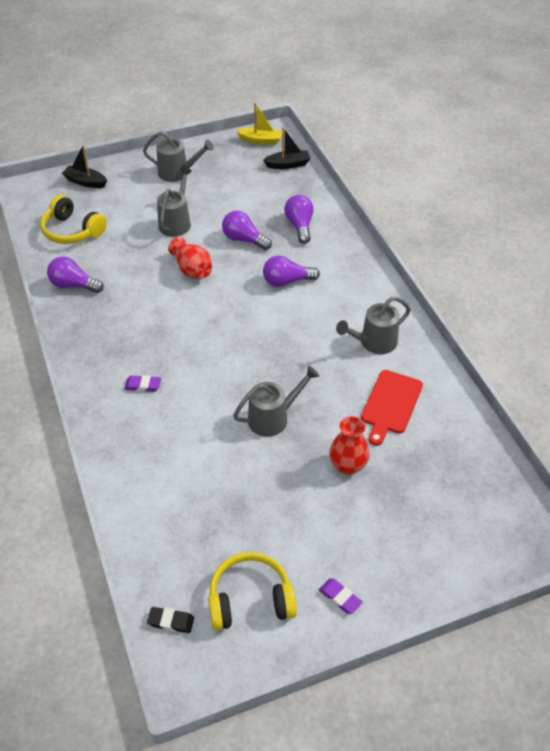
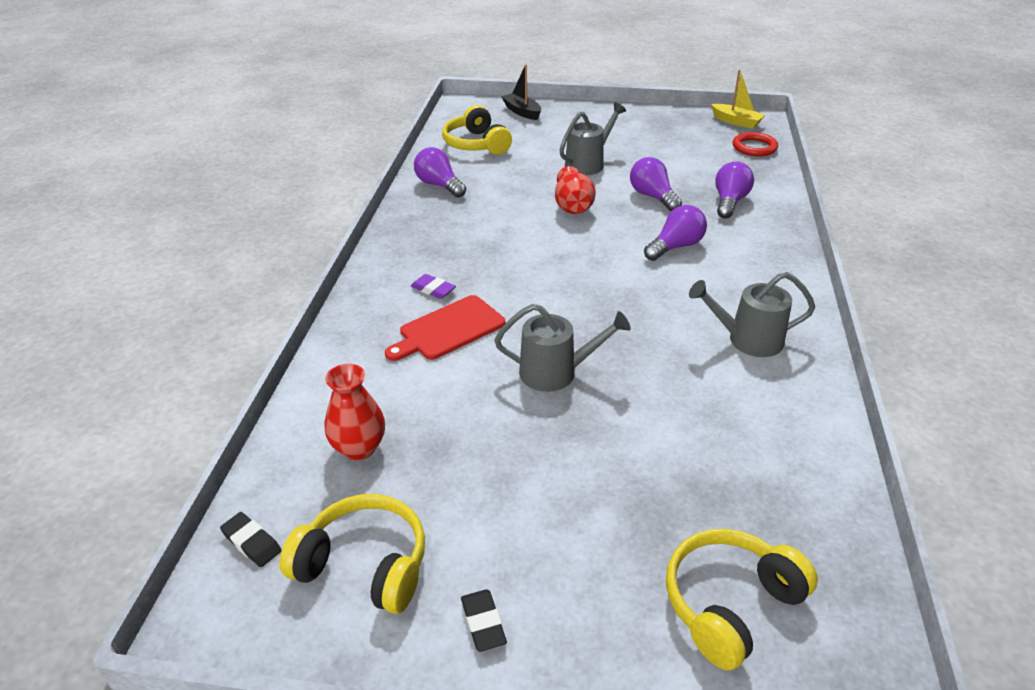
camera: 30 degrees right, 10 degrees down
grey watering can [143,131,214,182] -> none
black boat [263,127,311,169] -> red ring [733,132,778,157]
purple light bulb [263,256,320,287] -> purple light bulb turned 120 degrees clockwise [644,205,707,261]
purple eraser [319,578,362,614] -> black eraser [461,589,507,652]
red vase [329,416,369,475] -> red vase moved to [325,364,385,460]
red cutting board [361,370,423,446] -> red cutting board moved to [385,295,505,361]
none -> yellow headphones [666,529,818,671]

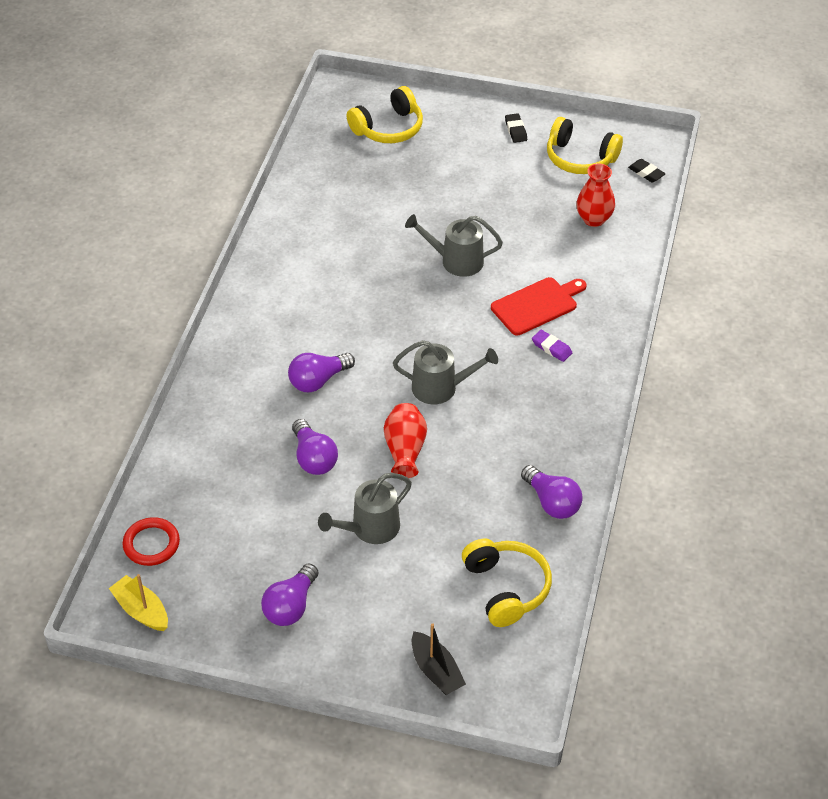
camera: 175 degrees left, 10 degrees up
grey watering can [689,272,815,357] -> grey watering can moved to [393,340,498,404]
purple light bulb [715,161,754,219] -> purple light bulb moved to [261,563,318,626]

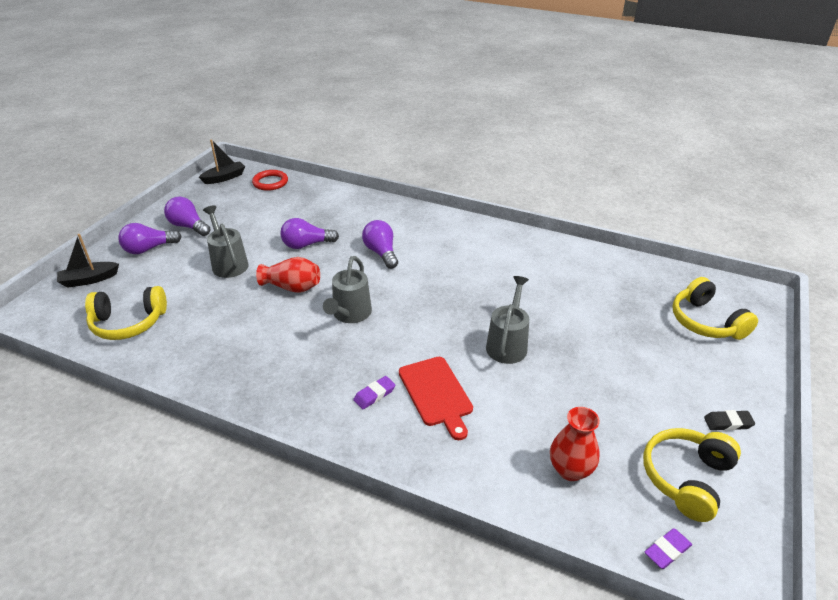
camera: 100 degrees right, 10 degrees down
yellow boat [109,574,168,631] -> black boat [199,139,245,184]
purple light bulb [521,465,583,519] -> purple light bulb moved to [118,223,182,254]
black eraser [628,159,666,183] -> purple eraser [645,528,692,569]

